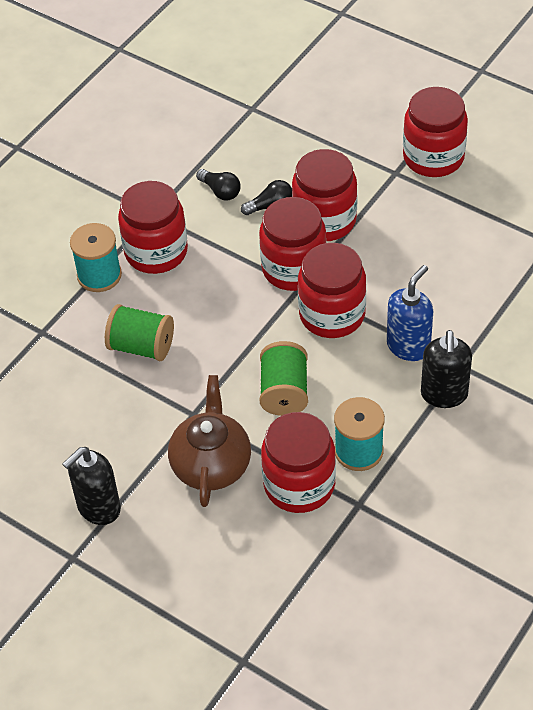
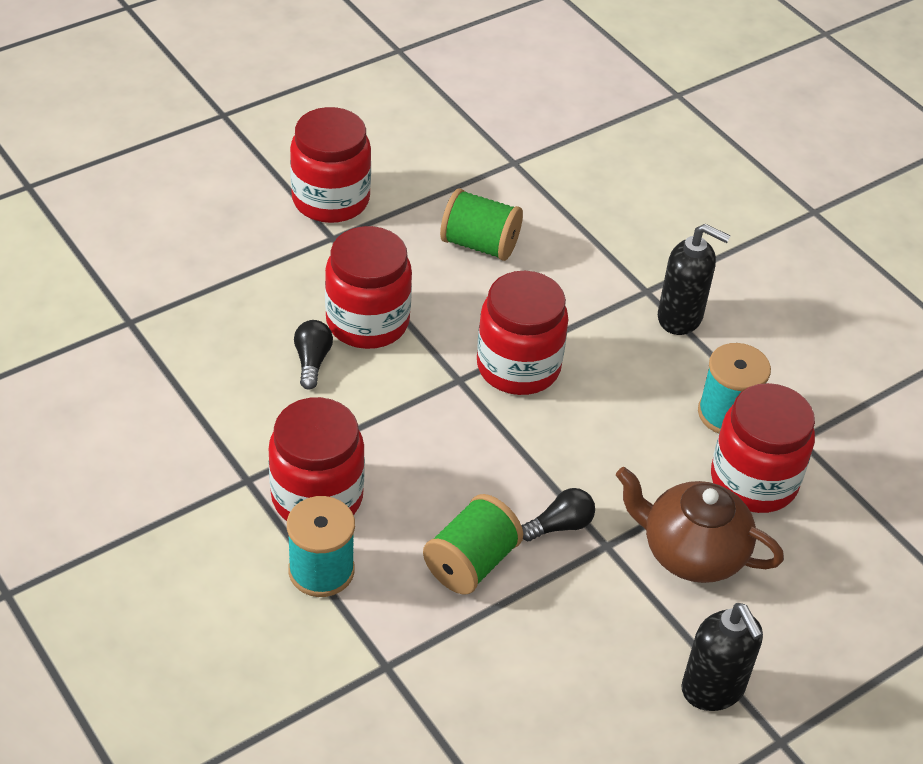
camera: 75 degrees left, 5 degrees down
black light bulb [196,169,241,200] -> black light bulb moved to [521,488,595,541]
red jar [259,197,327,291] -> none
green spool [260,341,308,416] -> green spool moved to [440,188,523,261]
blue soap dispenser [387,265,433,361] -> none

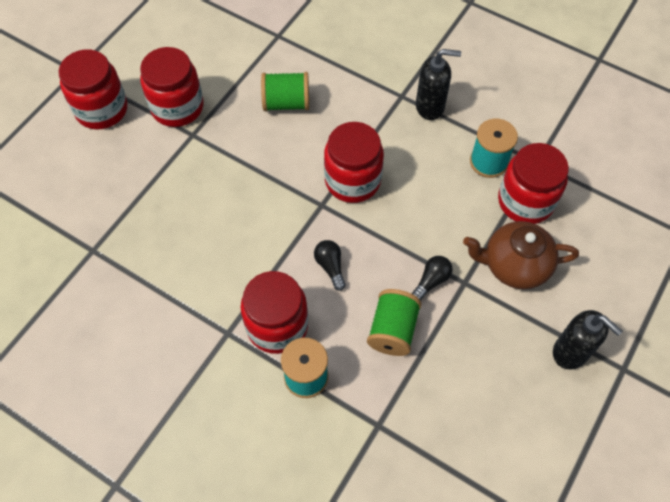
camera: 20 degrees left, 15 degrees up
black light bulb [294,320,333,390] -> black light bulb moved to [314,240,346,291]
red jar [325,226,412,349] -> red jar moved to [58,50,127,130]

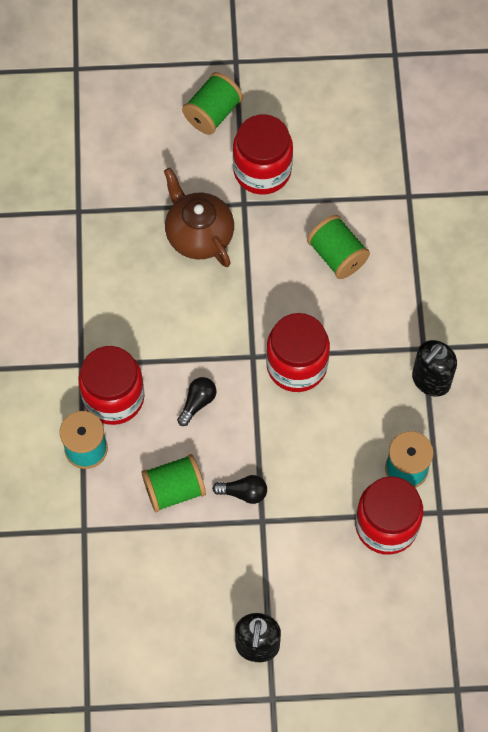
camera: 55 degrees right, 5 degrees up
red jar [58,50,127,130] -> green spool [182,72,243,135]
black soap dispenser [416,49,461,120] -> black soap dispenser turned 75 degrees clockwise [412,340,457,397]
brown teapot [463,221,579,289] -> brown teapot moved to [164,168,234,267]

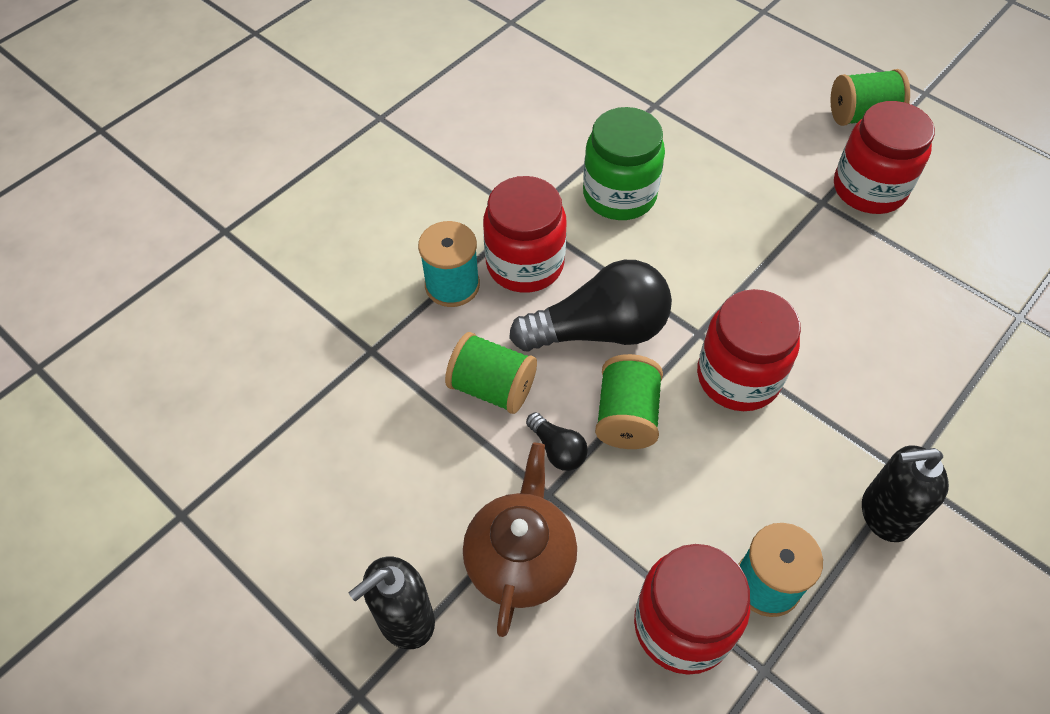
camera: 45 degrees right, 10 degrees down
brown teapot [164,168,234,267] -> brown teapot moved to [463,443,577,637]
black light bulb [177,377,216,426] -> black light bulb [509,260,672,351], size x2.21
green spool [307,215,370,279] -> green spool moved to [595,354,663,449]
none -> green jar [583,107,665,220]

